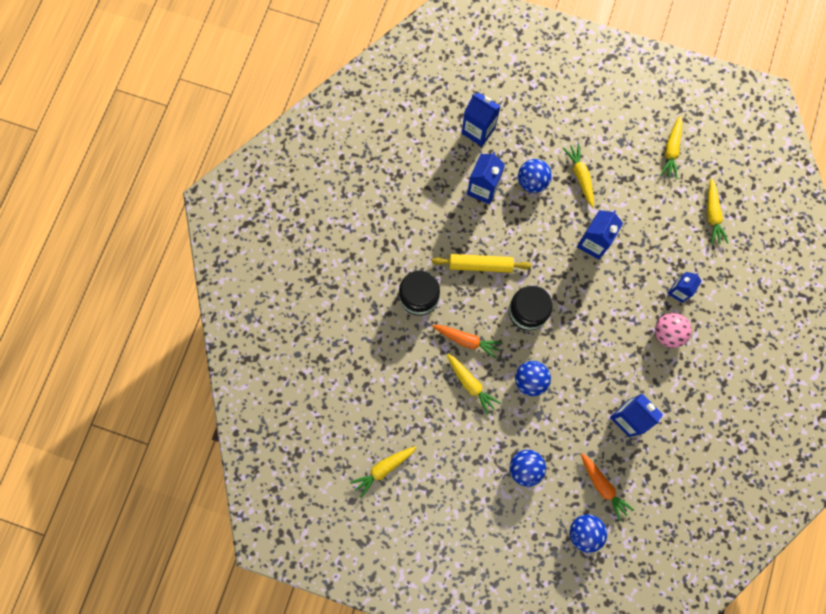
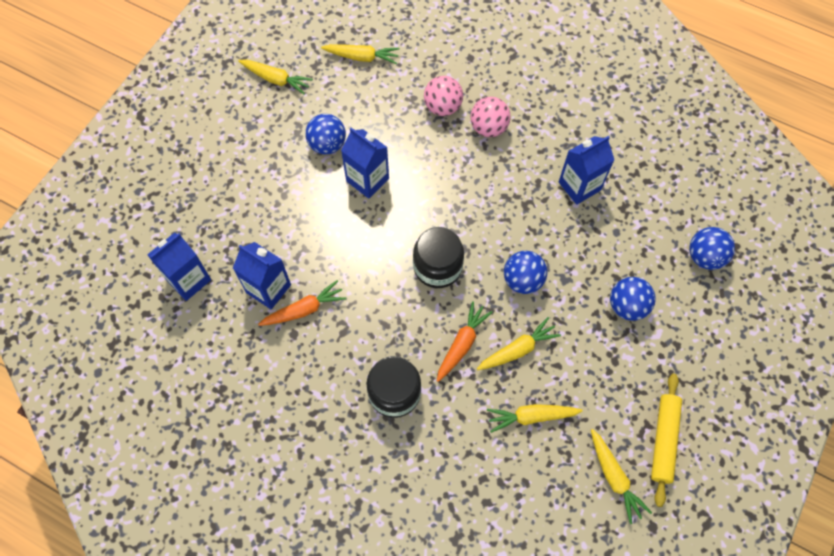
camera: 80 degrees left, 10 degrees down
yellow rolling pin [432,254,531,273] -> yellow rolling pin moved to [651,373,682,507]
blue ball [518,159,552,193] -> blue ball moved to [305,114,346,155]
yellow carrot [563,143,594,207] -> yellow carrot moved to [487,404,583,433]
orange carrot [581,453,634,521] -> orange carrot moved to [258,280,346,326]
blue carton [668,272,702,303] -> pink ball [424,76,463,116]

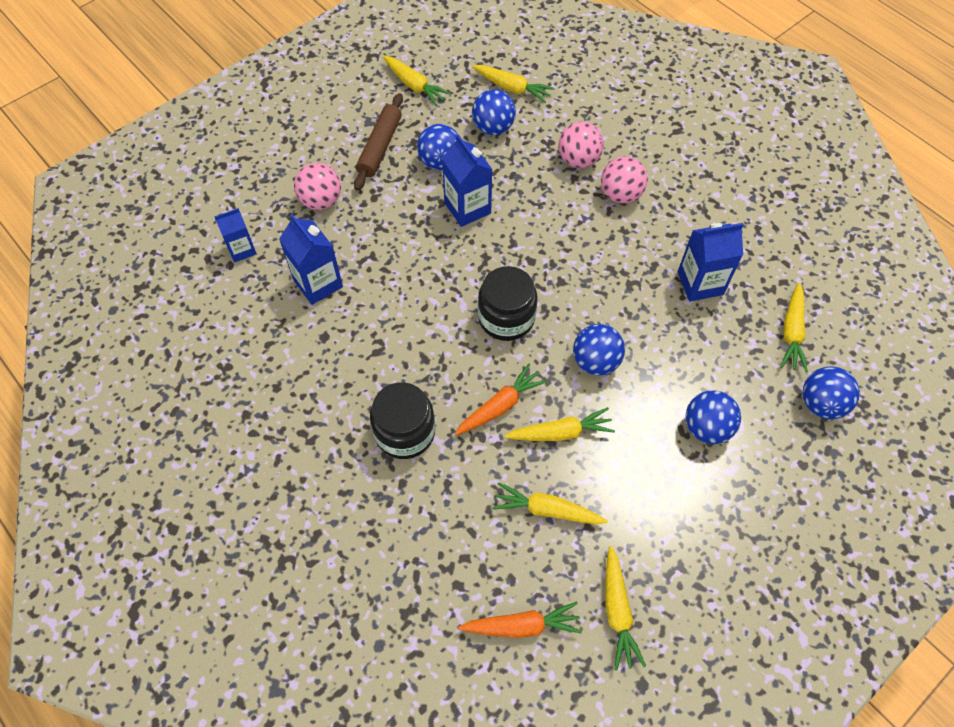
camera: 20 degrees right, 5 degrees down
blue carton [147,233,211,301] -> blue carton [214,208,257,262], size x0.66
orange carrot [258,280,346,326] -> orange carrot moved to [458,602,582,638]
yellow rolling pin [651,373,682,507] -> none
none -> pink ball [294,163,341,210]
none -> brown rolling pin [354,93,403,190]
none -> blue ball [472,89,516,135]
none -> yellow carrot [780,283,808,372]

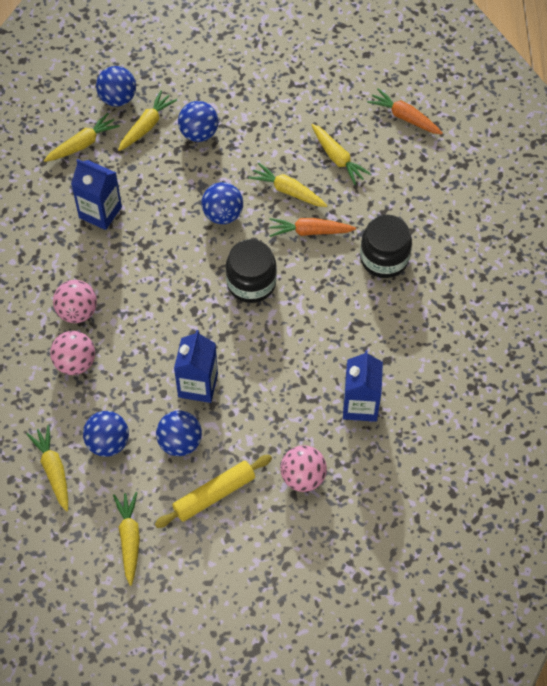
camera: 140 degrees left, 0 degrees up
blue carton [214,208,257,262] -> none
brown rolling pin [354,93,403,190] -> yellow rolling pin [155,455,272,528]
yellow carrot [605,546,646,670] -> yellow carrot moved to [118,90,177,151]

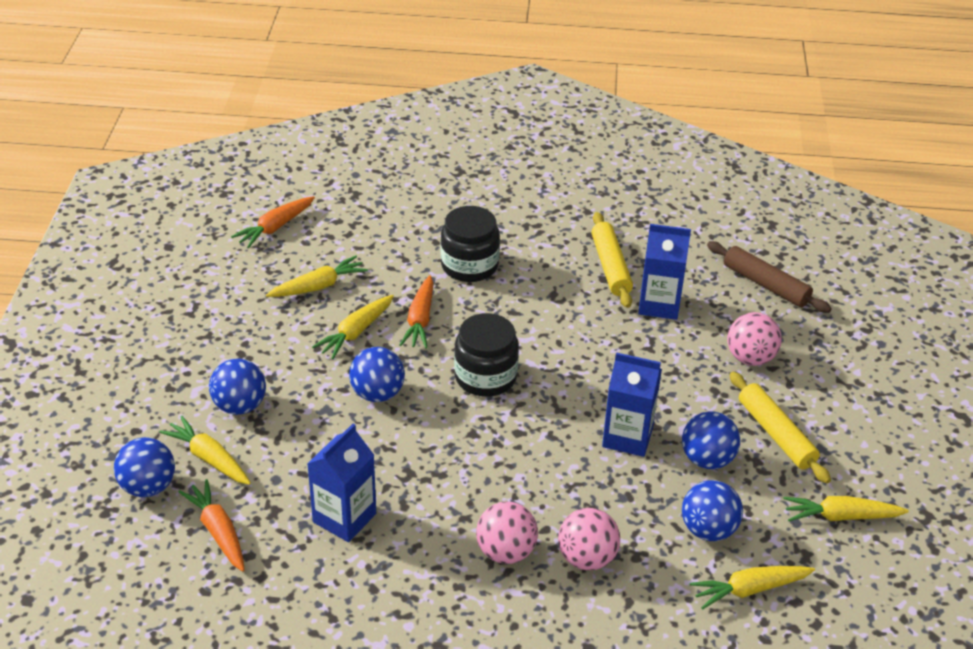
camera: 85 degrees left, 20 degrees down
yellow carrot [44,113,120,162] -> orange carrot [179,479,245,572]
none -> yellow rolling pin [591,212,633,308]
none -> brown rolling pin [707,241,832,313]

